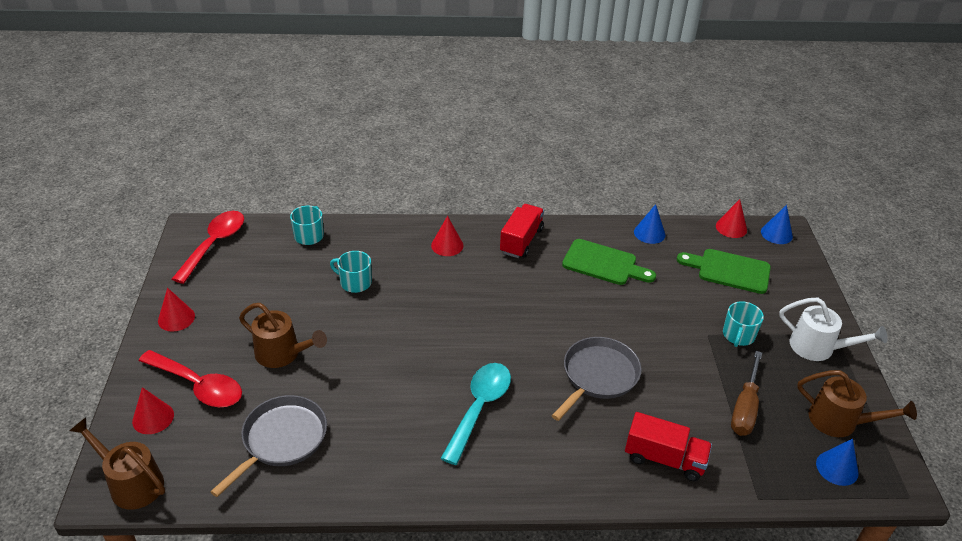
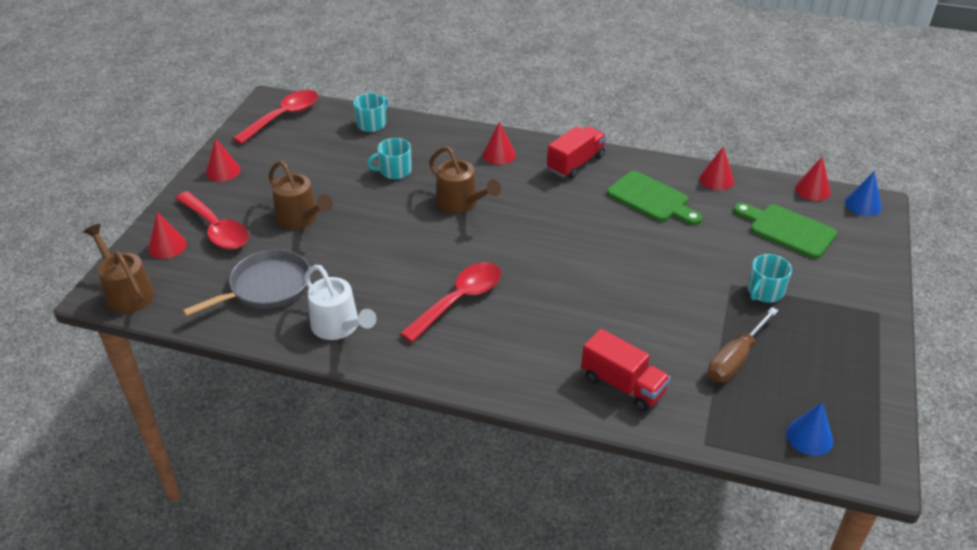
camera: 20 degrees right, 0 degrees up
turquoise mug [330,251,372,293] -> turquoise mug turned 60 degrees counterclockwise [367,138,412,179]
turquoise spoon [440,363,511,465] -> red spoon [400,262,501,342]
grey pan [552,337,642,421] -> none
blue cone [634,204,665,244] -> red cone [699,146,734,190]
white watering can [779,297,888,361] -> white watering can moved to [304,265,377,340]
brown watering can [797,370,917,437] -> brown watering can moved to [429,146,501,213]

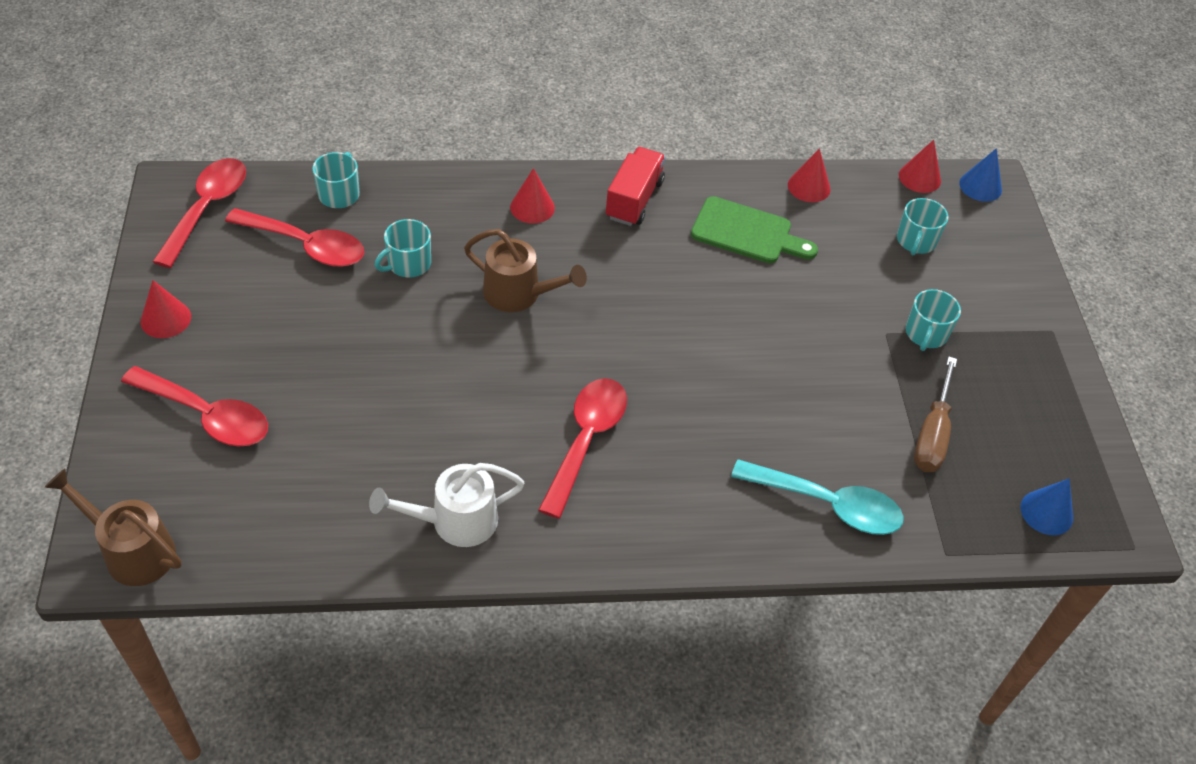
camera: 25 degrees left, 10 degrees up
red cone [148,212,187,259] -> none
grey pan [183,249,311,316] -> none
brown watering can [268,161,333,228] -> none
white watering can [304,265,377,340] -> white watering can turned 135 degrees clockwise [369,463,524,547]
red truck [581,329,671,412] -> turquoise spoon [731,459,903,535]
green cutting board [733,203,837,259] -> turquoise mug [897,198,949,255]
none -> red spoon [225,208,364,267]

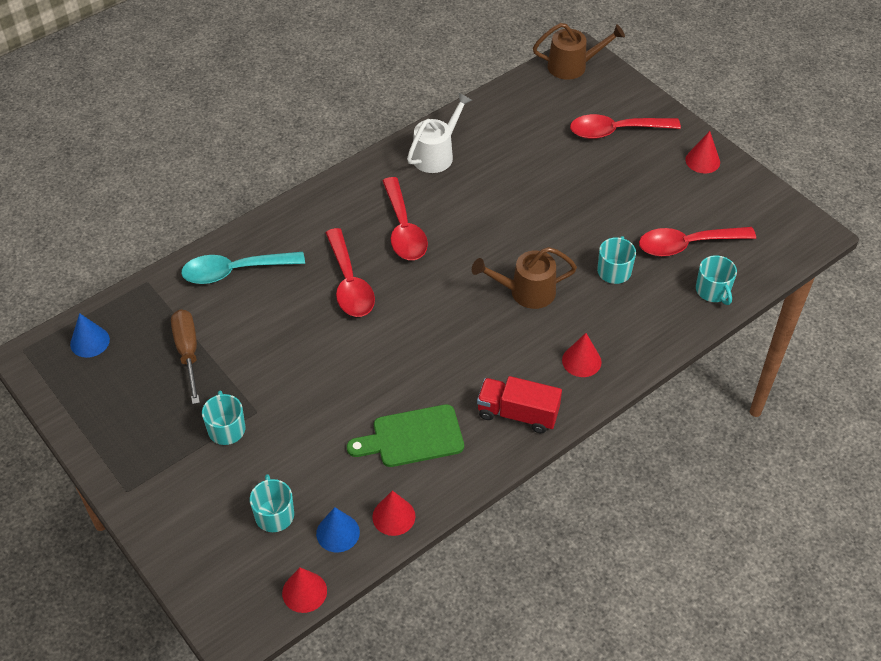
camera: 150 degrees right, 0 degrees up
red spoon [153,158,246,268] -> red spoon moved to [325,228,375,317]
red truck [606,147,666,226] -> red truck turned 120 degrees clockwise [477,376,562,433]
blue cone [959,148,1002,202] -> blue cone moved to [316,507,360,552]

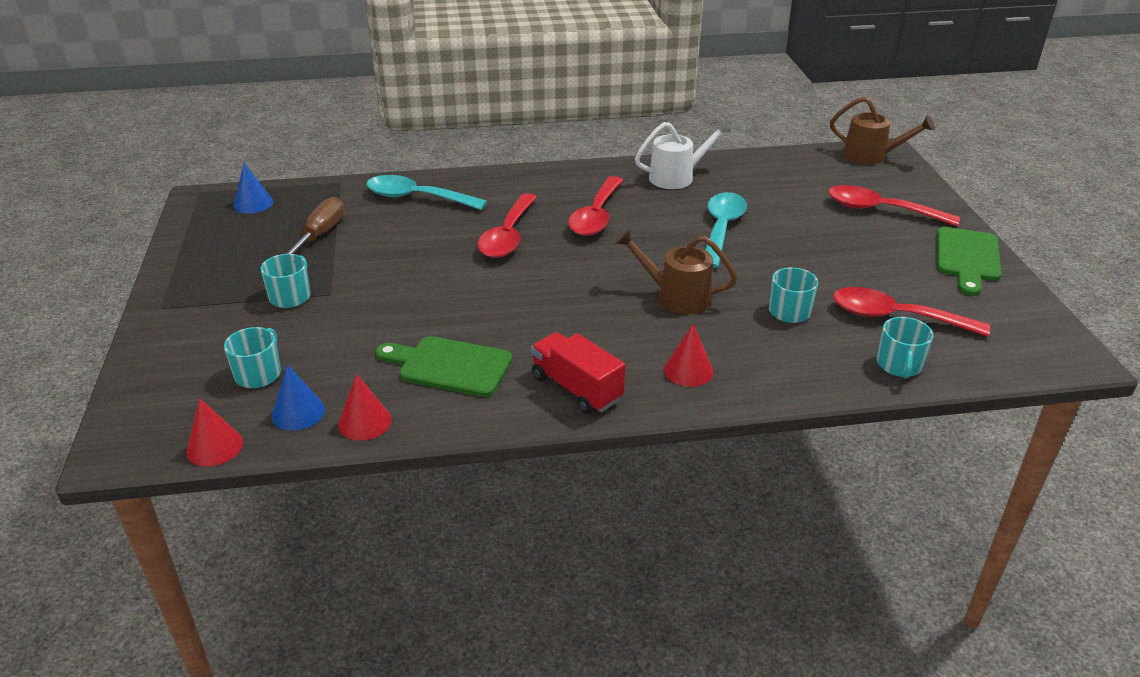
camera: 30 degrees right, 15 degrees down
red cone [685,131,720,173] -> green cutting board [936,227,1002,296]
none -> turquoise spoon [705,192,747,268]

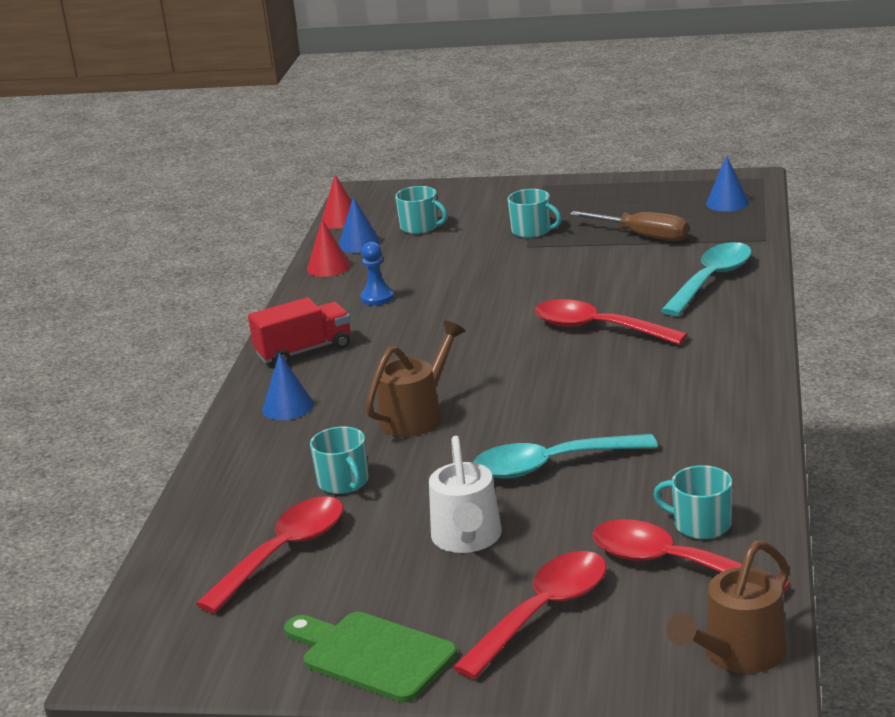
camera: 110 degrees right, 10 degrees down
green cutting board [375,336,512,397] -> blue pawn [361,242,394,305]
red spoon [568,176,623,236] -> red spoon moved to [592,519,790,594]
white watering can [635,119,731,189] -> white watering can moved to [429,436,502,553]
red cone [664,324,714,387] -> blue cone [262,353,314,420]
turquoise spoon [705,192,747,268] -> turquoise spoon turned 135 degrees clockwise [473,434,658,478]
turquoise mug [877,317,933,379] -> turquoise mug moved to [653,465,732,539]

